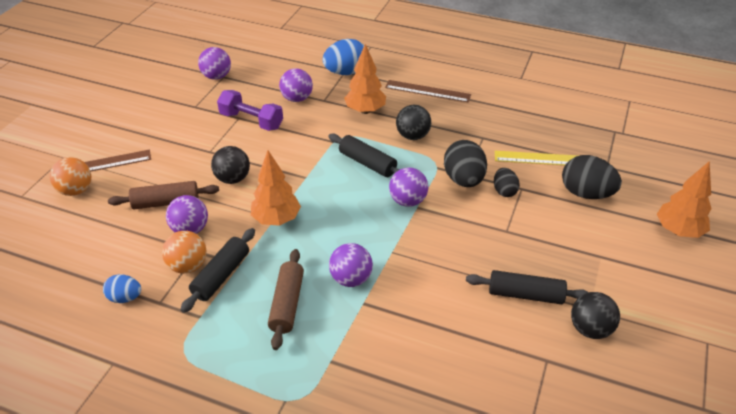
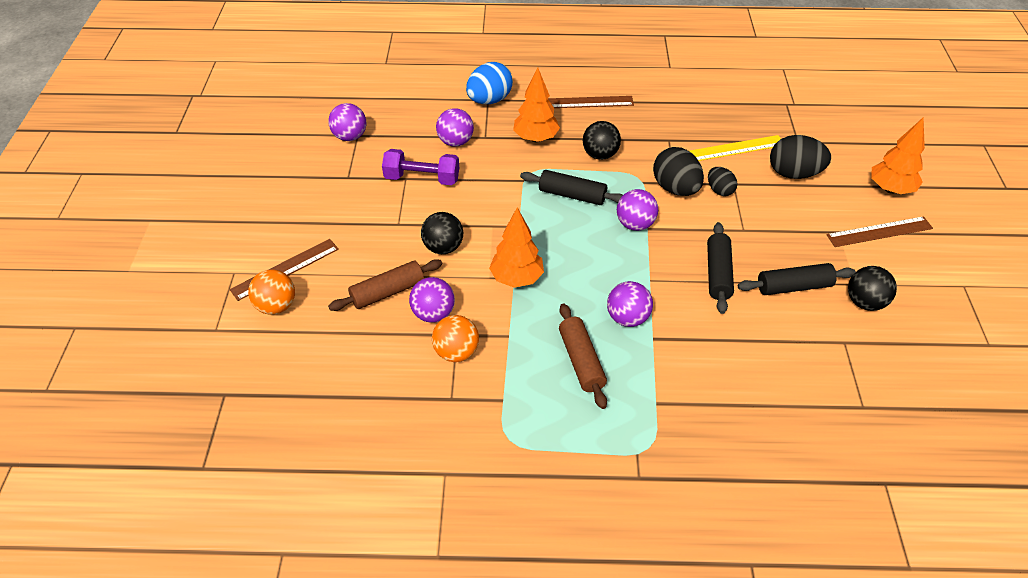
camera: 20 degrees left, 5 degrees up
blue egg [103,274,141,303] -> none
black rolling pin [180,228,255,313] -> black rolling pin moved to [707,222,734,314]
none -> brown ruler [827,216,933,247]

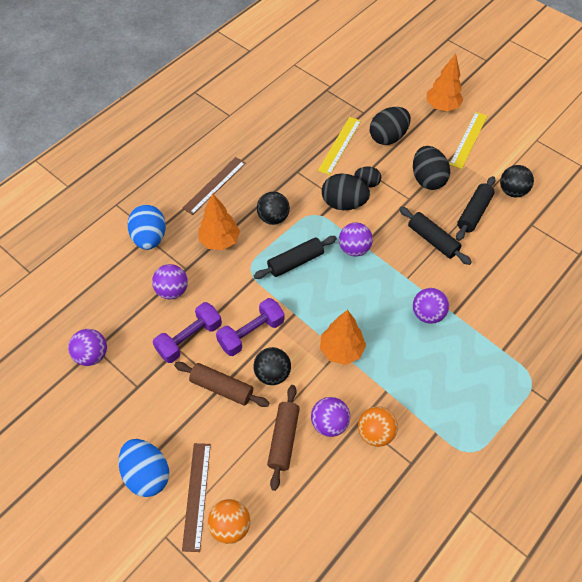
camera: 50 degrees left, 10 degrees up
brown rolling pin [559,303,607,409] -> brown rolling pin moved to [174,362,269,407]
brown ruler [827,216,933,247] -> yellow ruler [449,112,487,169]
none -> blue egg [119,439,169,497]
none -> purple dumbbell [216,298,285,356]
none -> black egg [413,146,450,190]

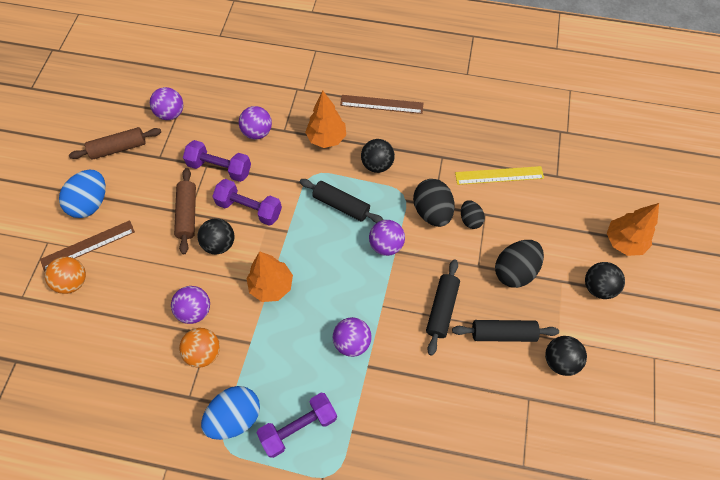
camera: 60 degrees right, 5 degrees up
blue egg [128,205,166,250] -> blue egg moved to [201,386,260,440]
brown rolling pin [267,385,300,491] -> brown rolling pin moved to [69,127,161,160]
black egg [370,107,411,145] -> none
yellow ruler [449,112,487,169] -> black ball [585,262,625,299]
none -> purple dumbbell [257,393,337,458]

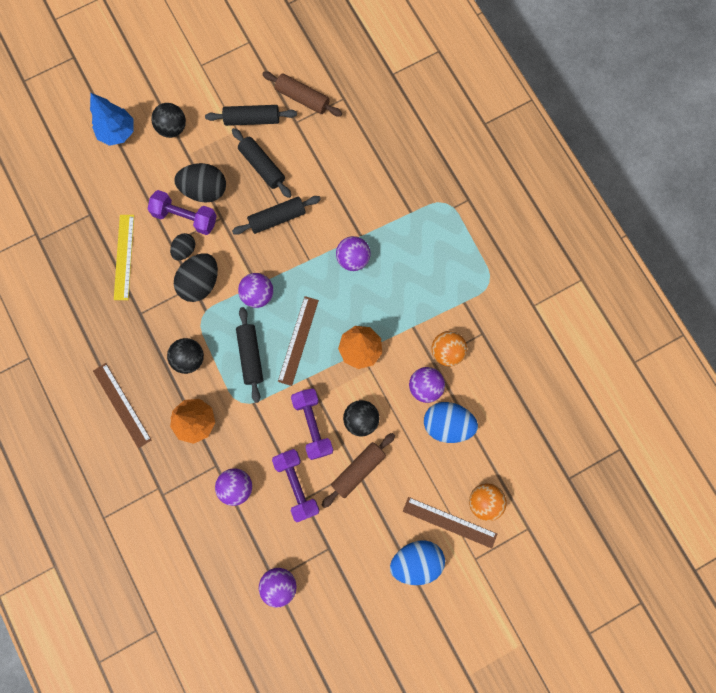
camera: 130 degrees left, 15 degrees up
brown rolling pin [69,127,161,160] -> brown rolling pin moved to [262,71,342,117]
blue egg [201,386,260,440] -> blue egg moved to [424,402,478,443]
purple dumbbell [257,393,337,458] -> purple dumbbell moved to [147,190,217,235]
yellow ruler [455,166,544,185] -> yellow ruler turned 45 degrees clockwise [114,215,134,300]
black ball [545,336,587,376] -> black rolling pin [205,105,297,126]
orange tree [607,203,659,256] -> blue tree [90,93,133,146]
none -> brown ruler [278,296,319,386]

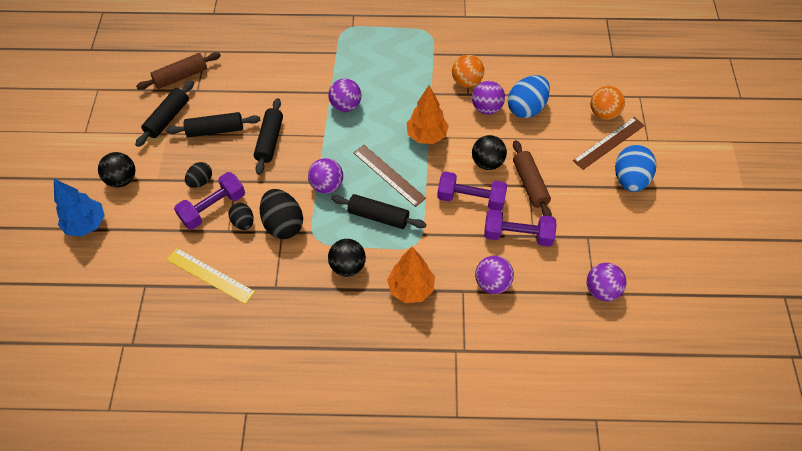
camera: 60 degrees left, 20 degrees down
brown ruler [93,363,151,448] -> none
black egg [175,163,226,203] -> black egg [185,162,212,188], size x0.58

